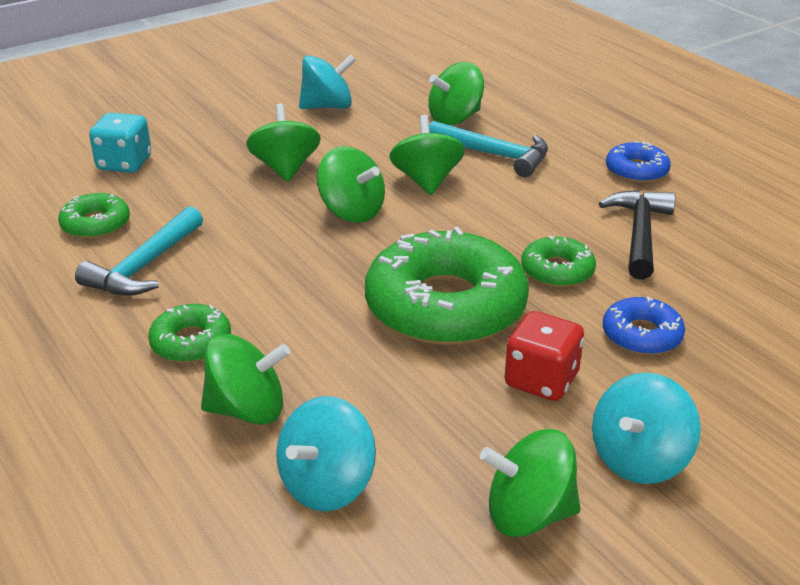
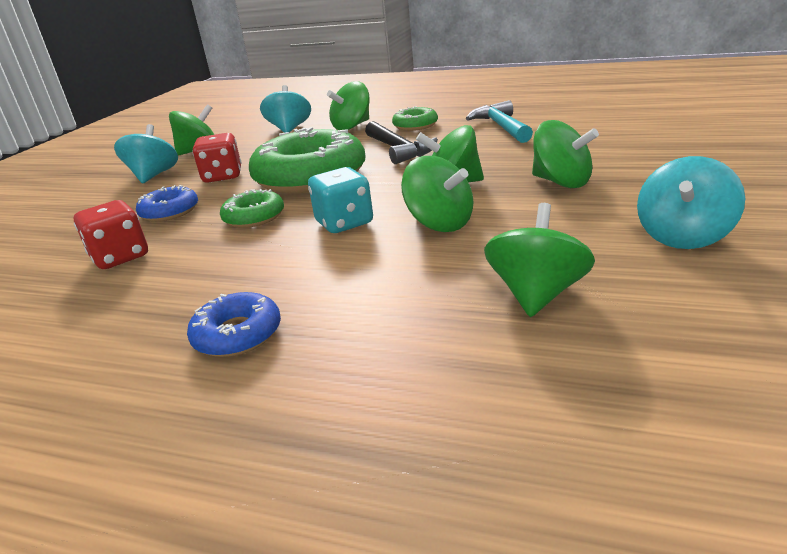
camera: 145 degrees right, 5 degrees down
green donut [58,193,130,239] -> none
turquoise dice [89,113,151,173] -> turquoise dice moved to [308,167,373,233]
turquoise hammer [429,121,548,177] -> none
black hammer [599,190,676,280] -> black hammer moved to [365,121,438,164]
none -> red dice [74,200,148,269]

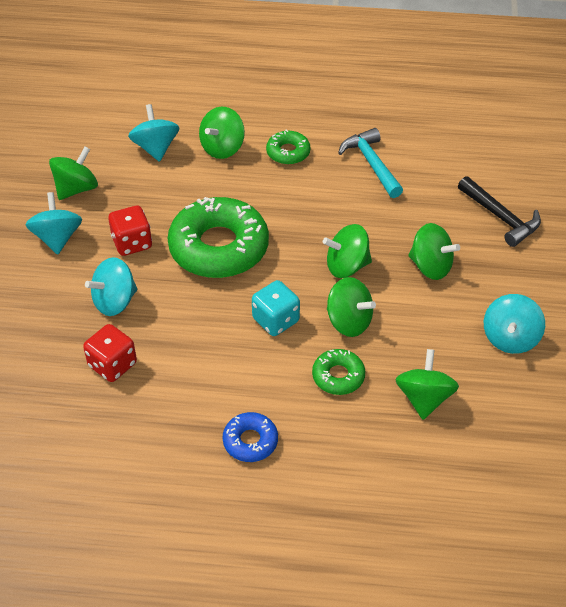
camera: 15 degrees left, 20 degrees up
blue donut [136,185,198,222] -> turquoise spinning top [85,257,137,316]
green donut [220,189,284,228] -> green donut moved to [312,349,365,395]
black hammer [365,121,438,164] -> black hammer moved to [458,176,541,247]

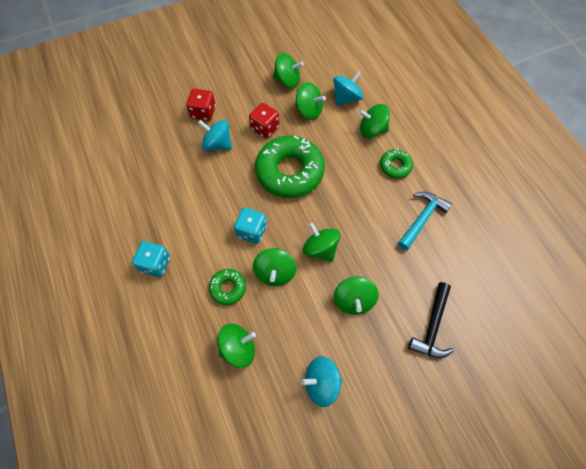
camera: 60 degrees right, 15 degrees up
turquoise spinning top [26,192,82,254] -> none
red dice [83,324,137,382] -> red dice moved to [186,89,216,121]
blue donut [223,412,278,462] -> turquoise dice [132,241,170,277]
none -> green spinning top [295,82,326,120]

